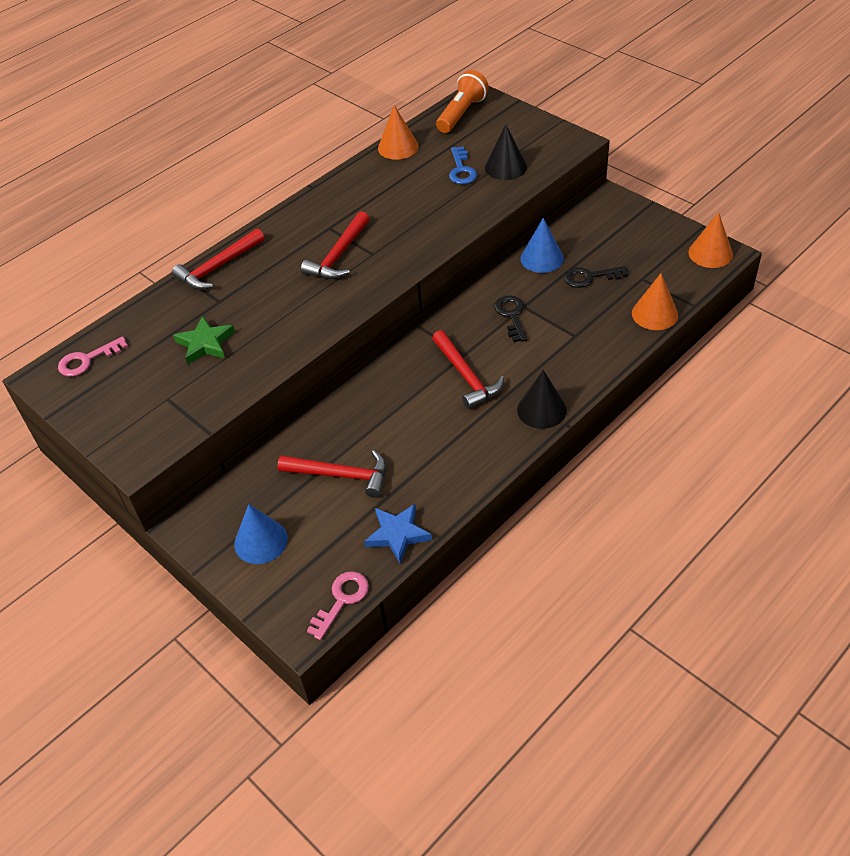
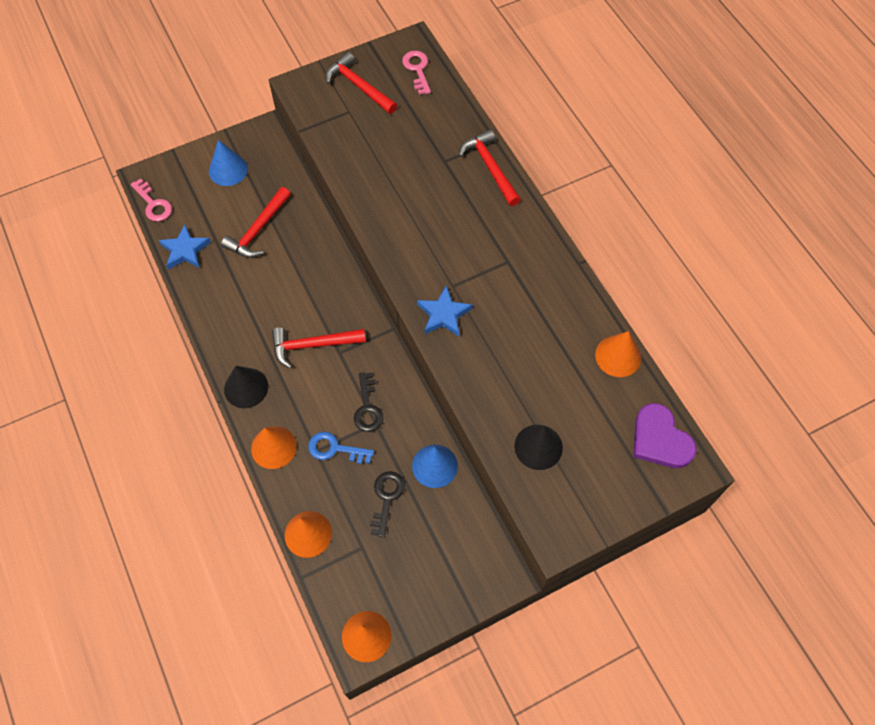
camera: 105 degrees right, 15 degrees up
green star [173,316,235,365] -> none
red hammer [301,211,370,279] -> red hammer moved to [325,52,397,114]
orange flashlight [436,70,489,133] -> purple heart [633,403,697,468]
blue key [449,146,477,184] -> blue key moved to [308,432,374,464]
black key [494,295,527,342] -> black key turned 75 degrees clockwise [354,372,383,432]
none -> orange cone [251,426,297,469]
none -> blue star [417,285,473,337]

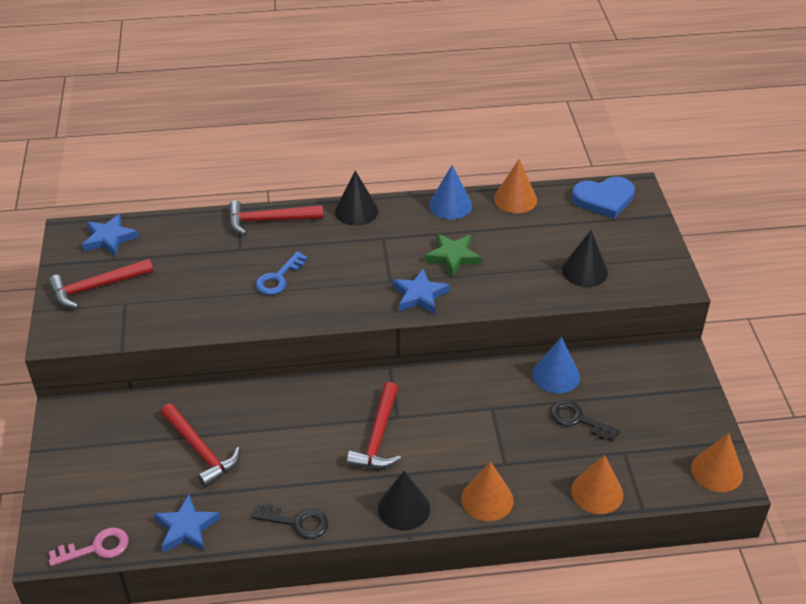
camera: 70 degrees left, 20 degrees down
blue cone [209,140,248,186] -> blue cone moved to [429,165,472,220]
blue key [308,432,374,464] -> blue key moved to [255,251,308,295]
black key [354,372,383,432] -> black key moved to [252,504,328,539]
pink key [402,51,431,95] -> blue star [82,214,139,257]
purple heart [633,403,697,468] -> blue heart [572,177,635,219]
none -> black cone [335,171,378,226]
none -> green star [425,234,482,277]

